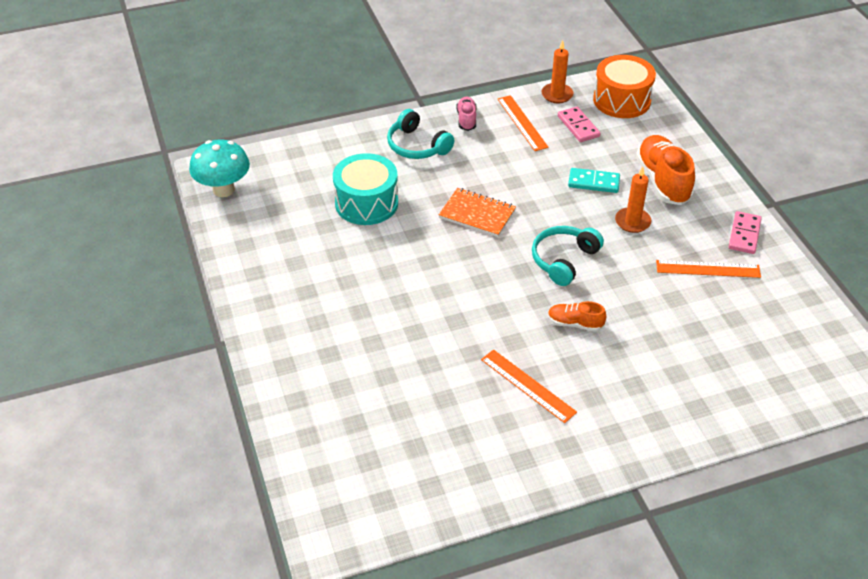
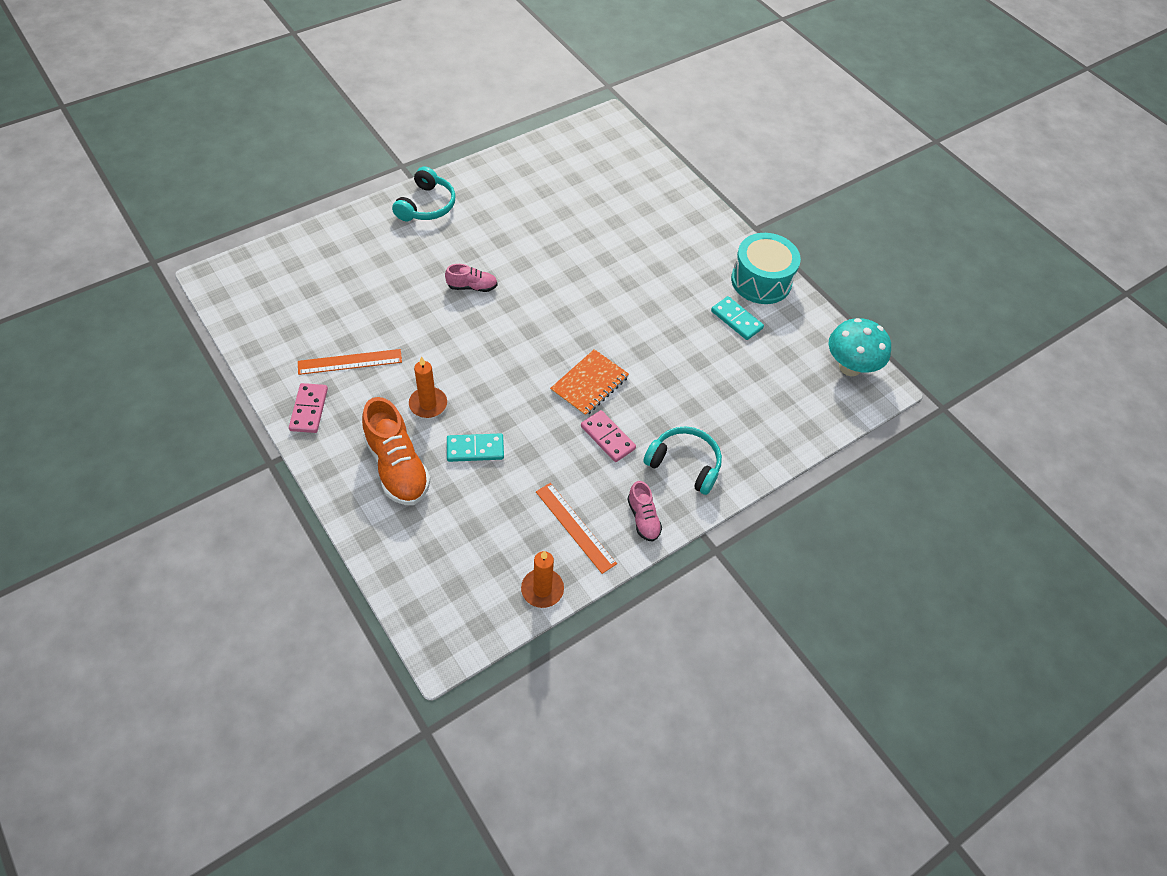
camera: 160 degrees right, 10 degrees up
turquoise drum [333,153,398,225] -> turquoise drum moved to [731,233,801,304]
orange notebook [439,188,516,237] -> orange notebook turned 60 degrees counterclockwise [550,349,629,416]
orange ruler [481,349,577,423] -> none
turquoise headphones [532,226,604,286] -> turquoise headphones moved to [392,166,455,221]
orange shoe [548,301,606,332] -> pink shoe [445,264,498,292]
pink domino [558,107,601,142] -> pink domino moved to [581,410,636,462]
orange drum [593,55,656,118] -> none
none -> turquoise domino [711,296,764,340]

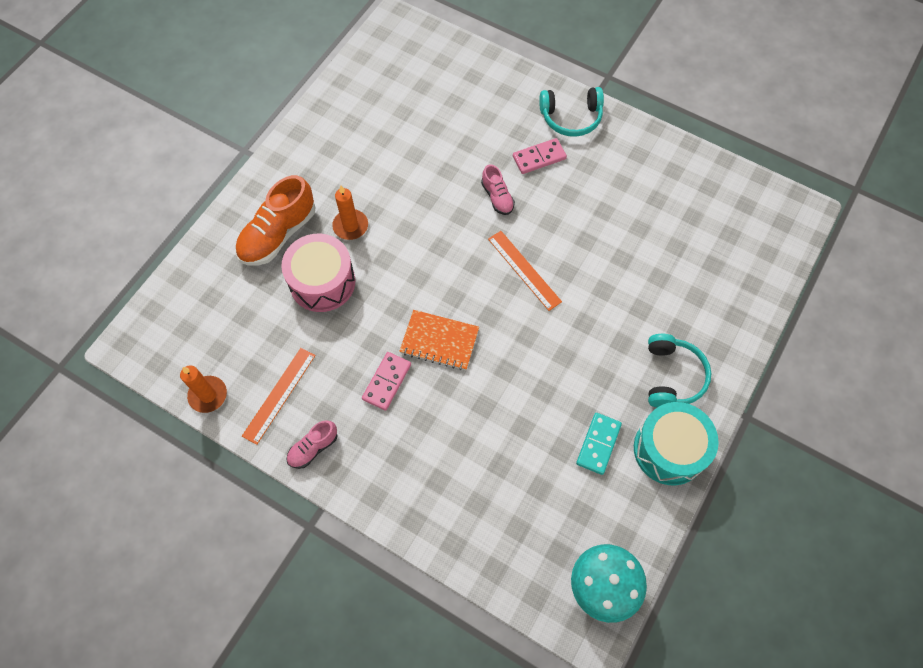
camera: 70 degrees right, 10 degrees up
pink domino [289,383,328,433] -> pink domino moved to [513,138,567,174]
orange ruler [298,349,402,375] -> orange ruler moved to [488,231,562,311]
turquoise domino [447,433,504,462] -> pink drum [281,234,355,312]
turquoise headphones [643,426,722,495] -> turquoise headphones moved to [648,334,712,407]

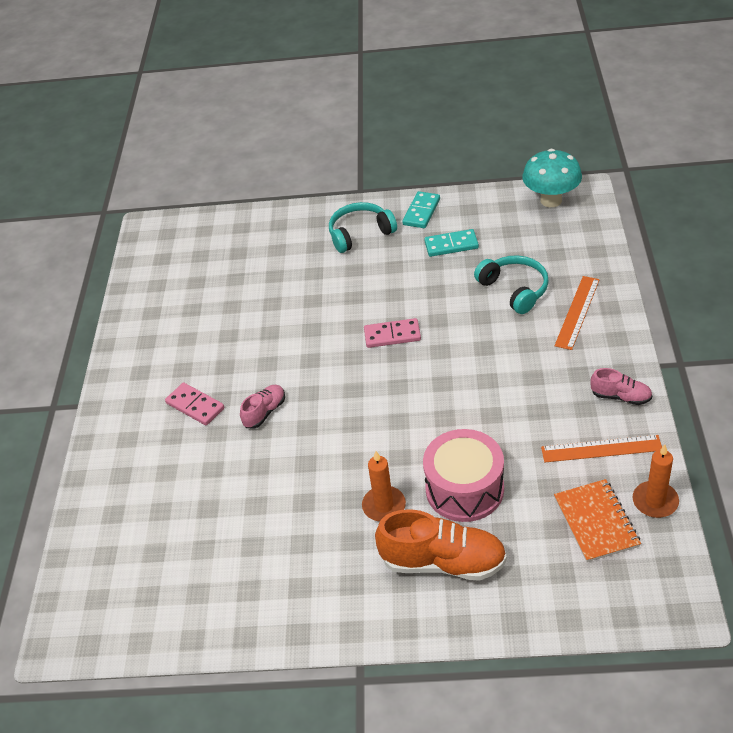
camera: 115 degrees left, 20 degrees down
pink domino [362,352,411,411] -> pink domino moved to [364,318,421,348]
orange notebook [399,310,479,370] -> orange notebook moved to [554,479,641,562]
orange ruler [488,231,562,311] -> orange ruler moved to [554,276,600,350]
turquoise headphones [539,87,604,137] -> turquoise headphones moved to [474,255,549,314]
turquoise drum [634,402,719,485] -> turquoise domino [402,191,440,228]

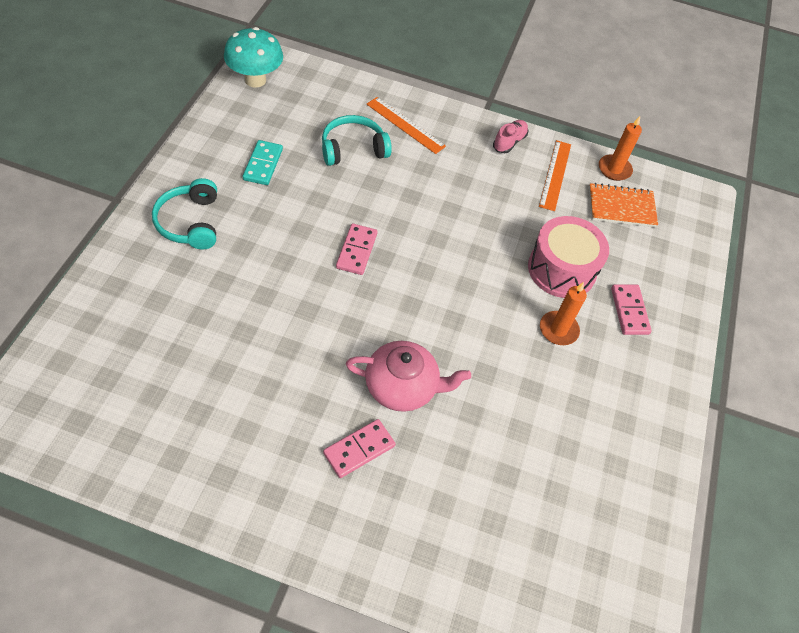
camera: 85 degrees left, 10 degrees up
pink shoe [240,385,285,429] -> pink teapot [346,341,471,412]
orange shoe [375,509,507,581] -> pink domino [611,284,652,335]
turquoise domino [402,191,440,228] -> none

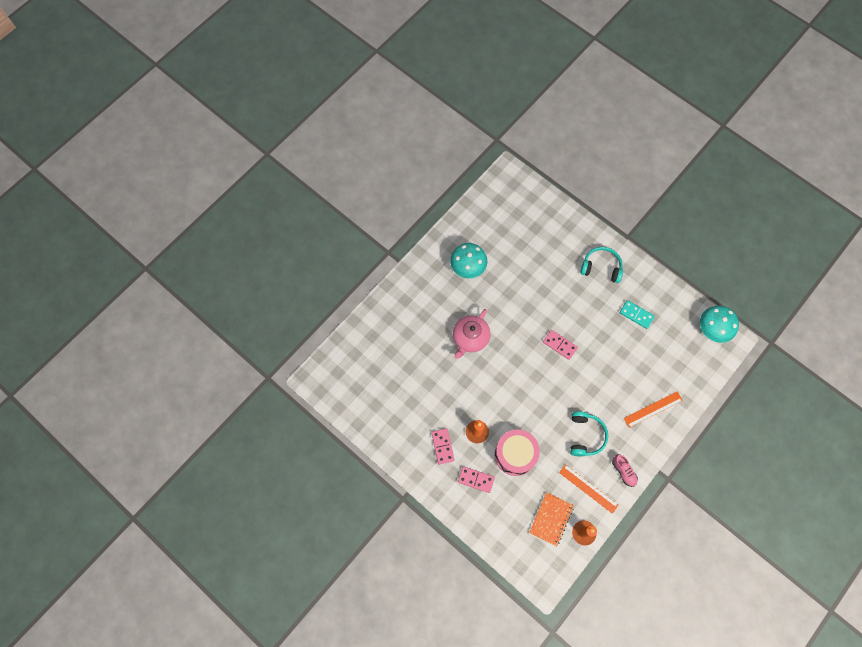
camera: 120 degrees right, 15 degrees up
turquoise headphones [322,115,392,166] -> turquoise headphones moved to [570,411,608,456]
pink domino [323,419,396,478] -> pink domino moved to [431,428,455,465]
none -> turquoise mushroom [450,243,487,278]

